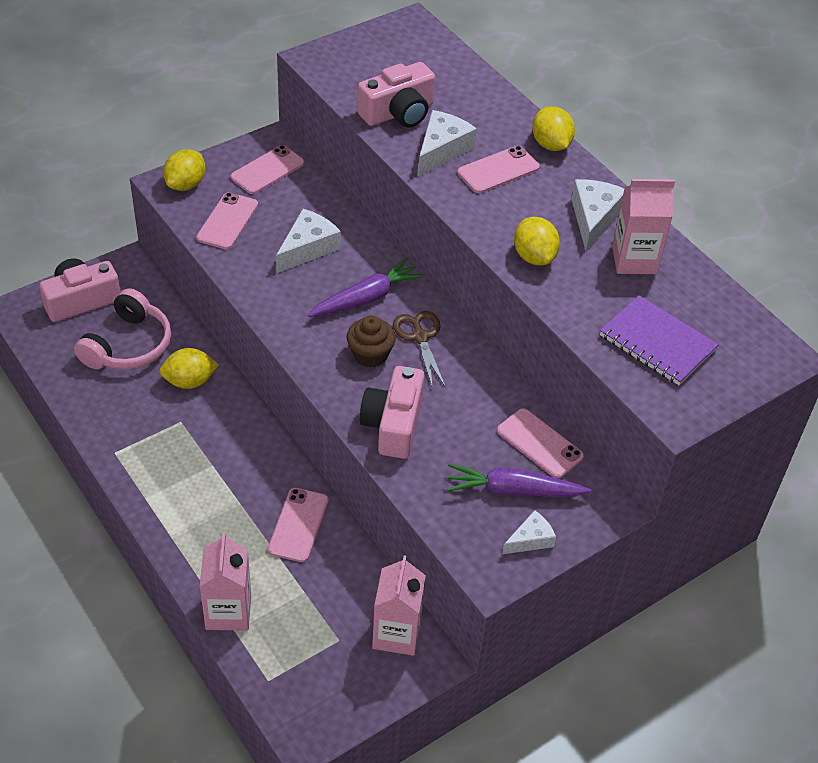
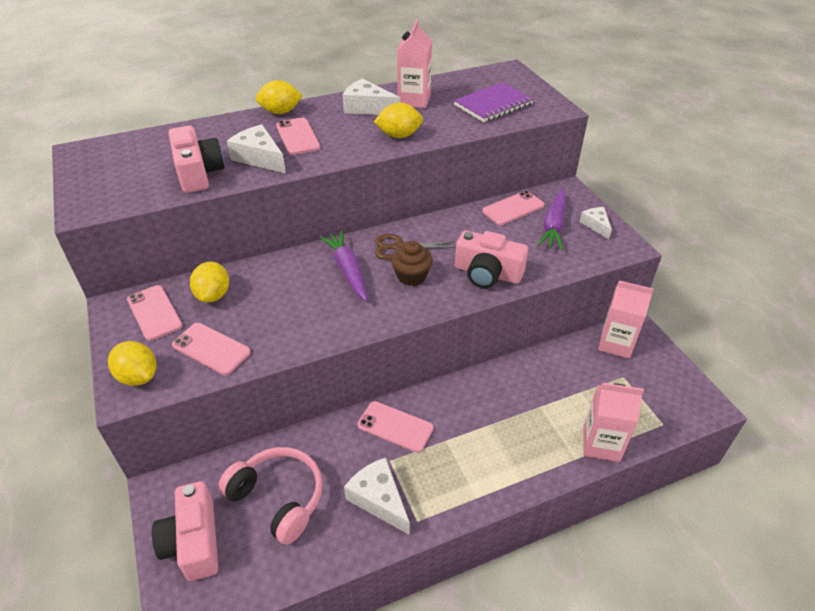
camera: 75 degrees left, 5 degrees down
yellow lemon [159,348,219,389] -> yellow lemon moved to [190,262,229,303]
pink phone [268,488,329,562] -> pink phone moved to [357,401,434,453]
white cheese [276,209,341,273] -> white cheese moved to [344,457,410,535]

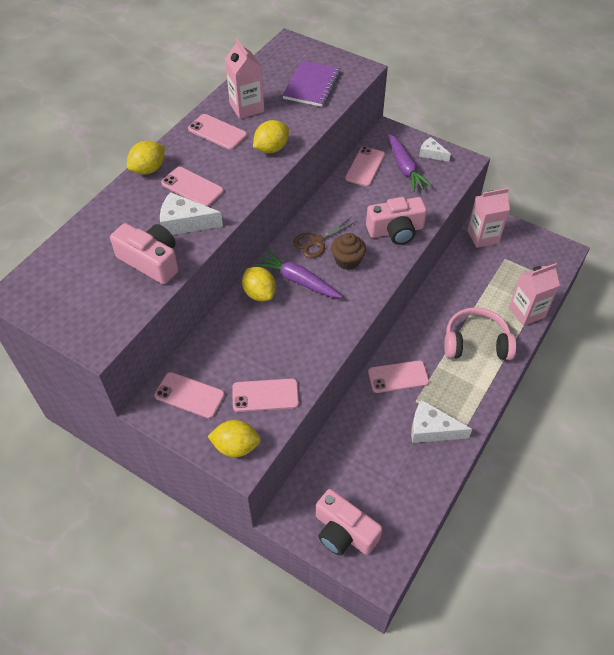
camera: 35 degrees left, 10 degrees up
yellow lemon [190,262,229,303] -> yellow lemon moved to [242,267,276,301]
pink headphones [218,447,323,545] -> pink headphones moved to [444,307,516,360]
white cheese [342,79,400,115] -> pink phone [188,114,247,150]

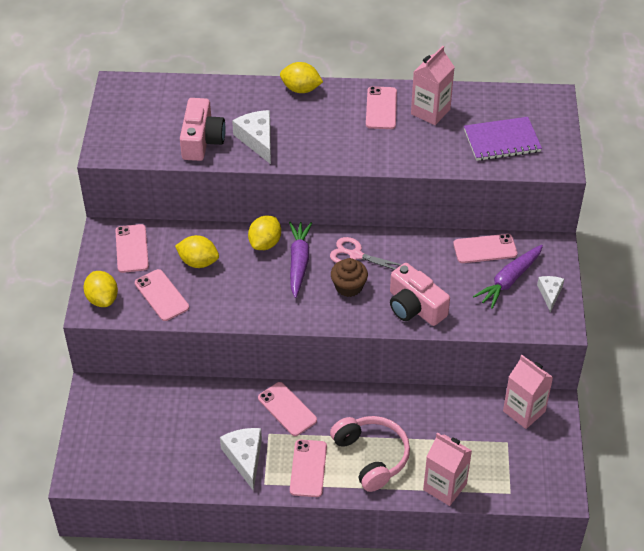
camera: 60 degrees right, 5 degrees down
pink phone [161,167,224,207] -> pink phone moved to [290,439,327,497]
yellow lemon [253,120,289,153] -> yellow lemon moved to [175,235,219,268]
brown scissors [293,216,357,258] -> pink scissors [330,237,402,270]
pink camera [316,489,382,555] -> none

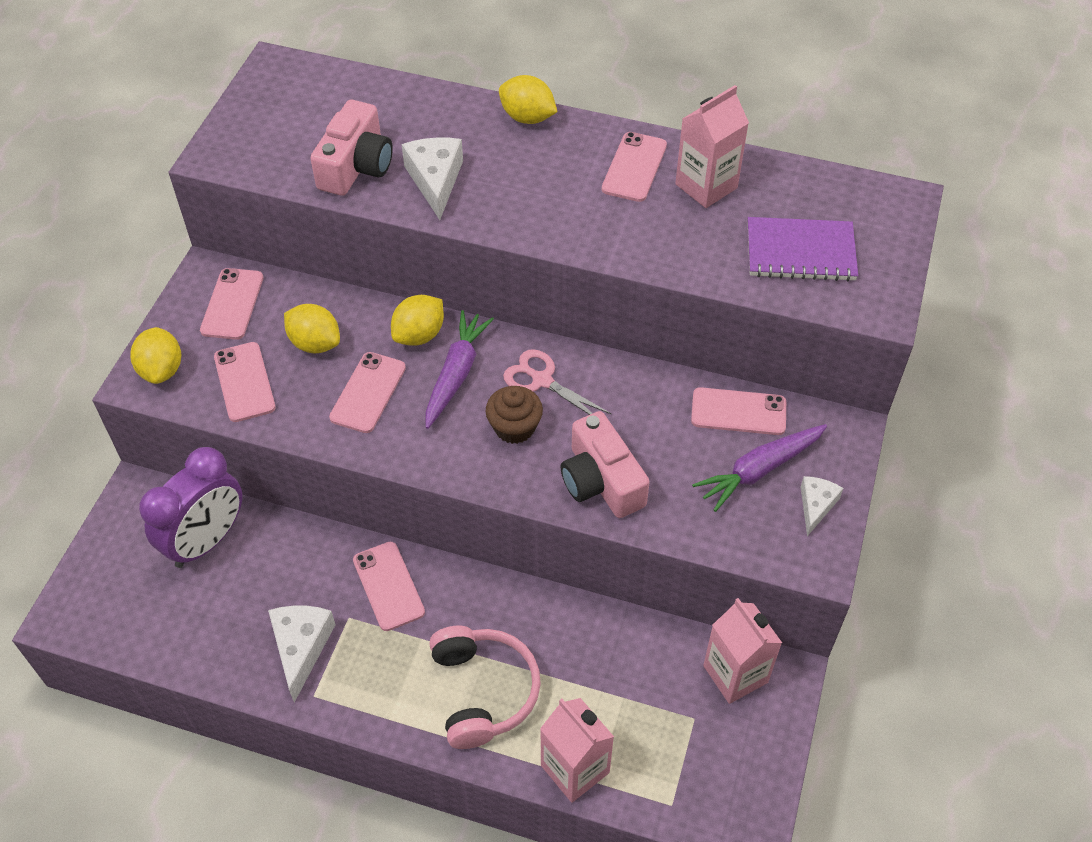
camera: 15 degrees right, 5 degrees up
pink phone [290,439,327,497] -> pink phone moved to [329,352,406,433]
none -> purple clock [139,447,242,568]

